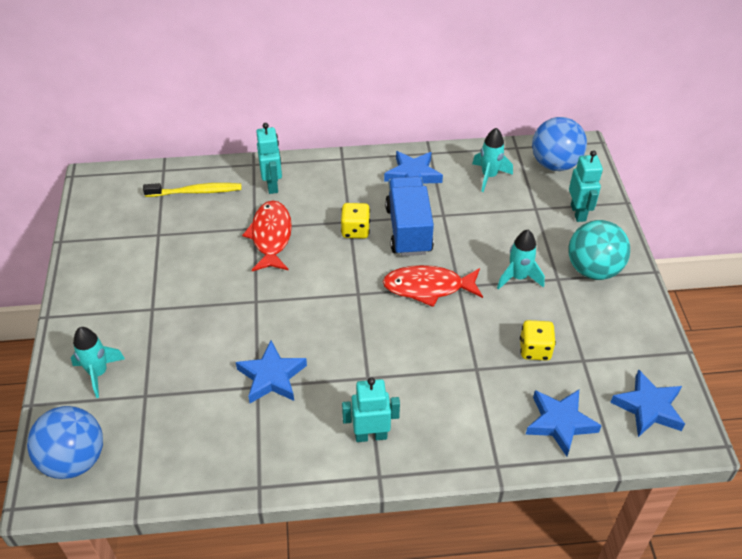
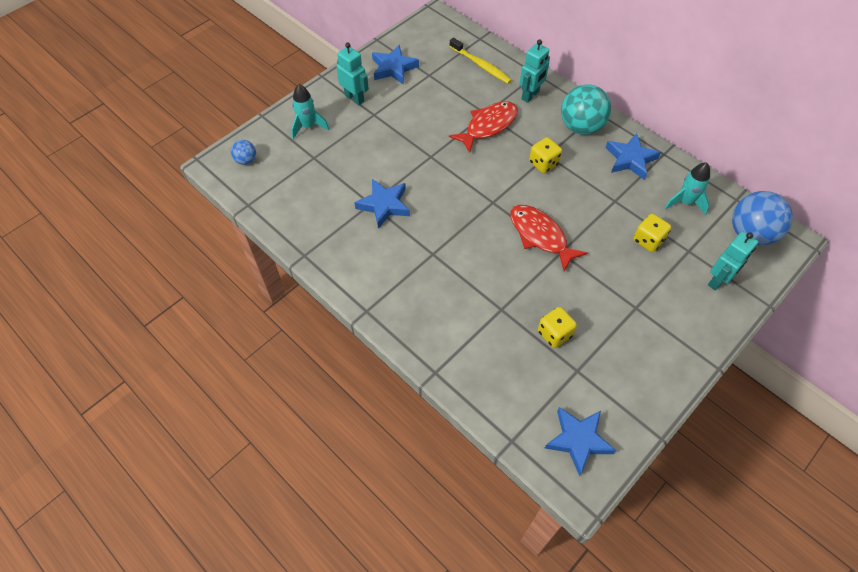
camera: 50 degrees right, 10 degrees up
blue ball [27,406,103,479] -> blue ball [231,140,256,165], size x0.49
turquoise robot [342,377,400,442] -> turquoise robot moved to [336,43,369,105]
blue truck [385,176,434,256] -> none
turquoise rocket [497,230,545,290] -> none
blue star [526,390,602,457] -> blue star moved to [372,45,419,85]
turquoise ball [568,220,630,280] -> turquoise ball moved to [561,84,611,135]
none -> yellow dice [633,214,671,252]

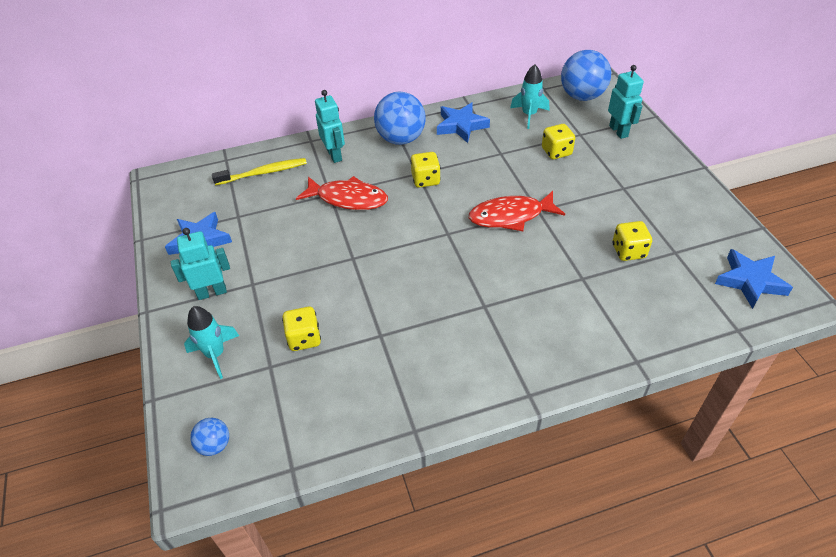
camera: 60 degrees left, 10 degrees down
blue star [354,179,410,229] -> none
red fish [449,101,518,153] -> red fish turned 120 degrees clockwise [296,176,388,210]
turquoise ball [561,84,611,135] -> blue ball [374,92,426,145]
none -> yellow dice [282,307,321,351]

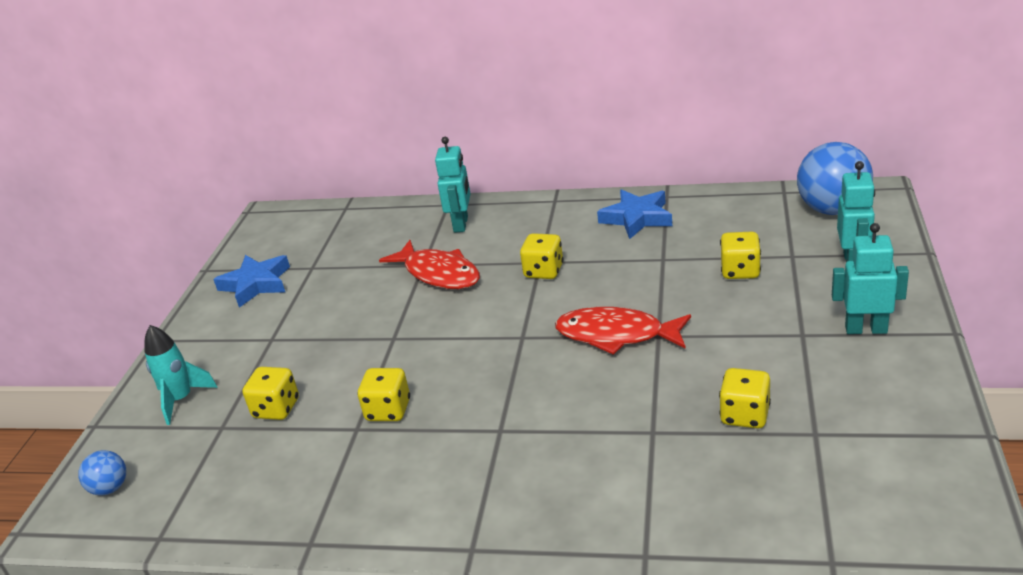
camera: 30 degrees right, 15 degrees down
turquoise robot [171,228,230,300] -> turquoise robot moved to [832,223,909,334]
yellow toothbrush [212,158,307,185] -> none
blue ball [374,92,426,145] -> none
turquoise rocket [510,64,549,129] -> none
blue star [715,249,793,309] -> none
none -> yellow dice [357,368,410,421]

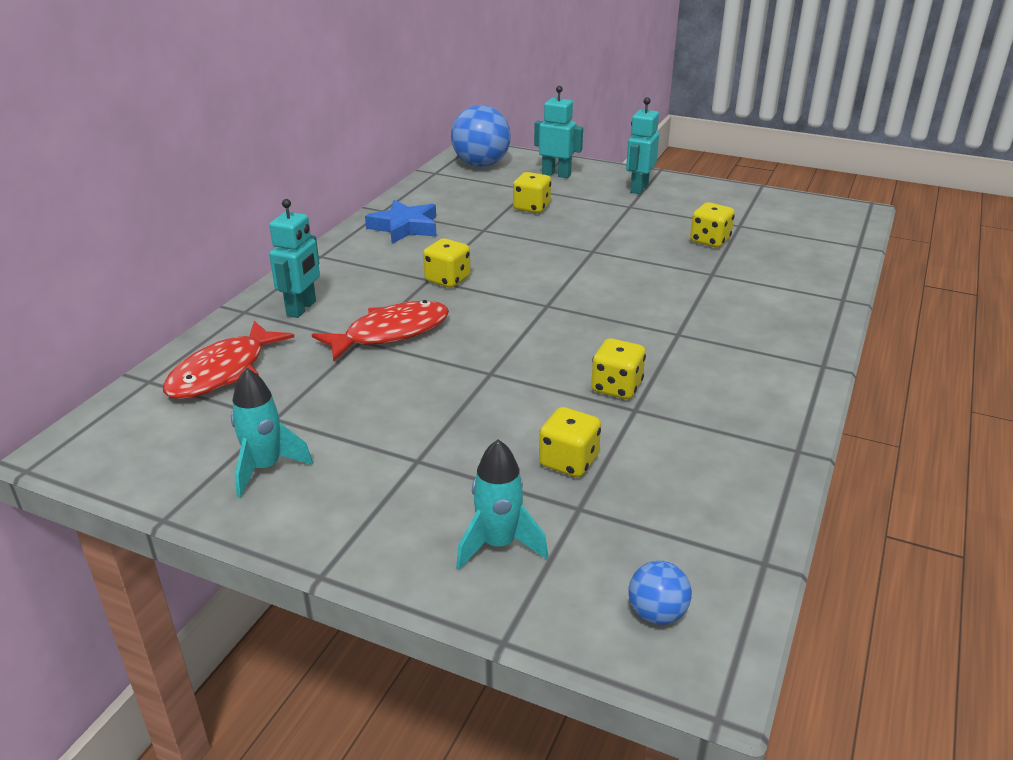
camera: 80 degrees left, 0 degrees up
blue star [213,255,290,308] -> turquoise rocket [231,368,313,498]
turquoise robot [435,137,471,233] -> turquoise robot turned 90 degrees clockwise [269,199,320,318]
red fish [555,307,691,355] -> red fish moved to [163,321,294,399]

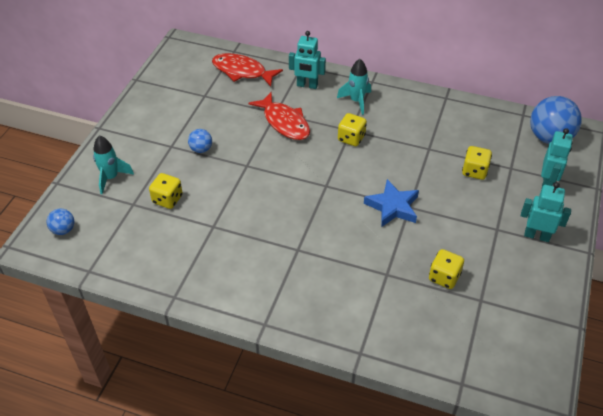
camera: 85 degrees right, 15 degrees up
turquoise rocket [231,368,313,498] -> turquoise rocket moved to [337,59,371,115]
blue star [365,200,436,244] -> blue star moved to [364,179,419,227]
yellow dice [591,338,646,399] -> none
none -> blue ball [188,129,212,153]

